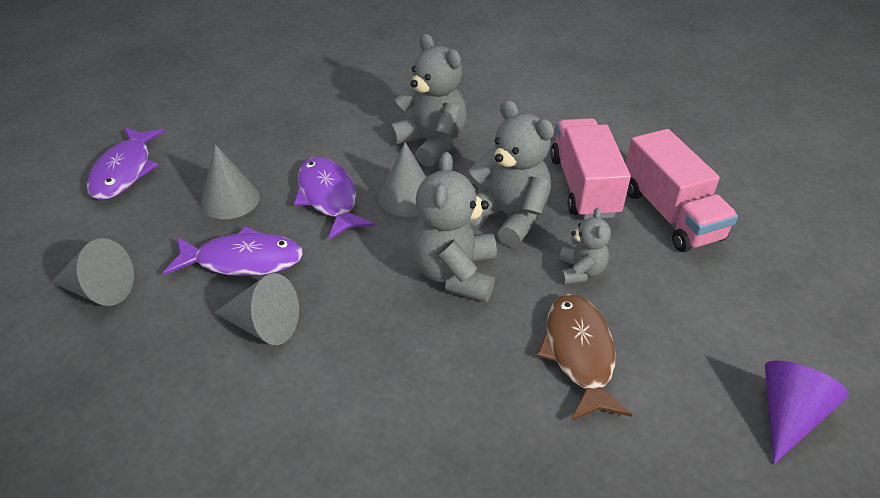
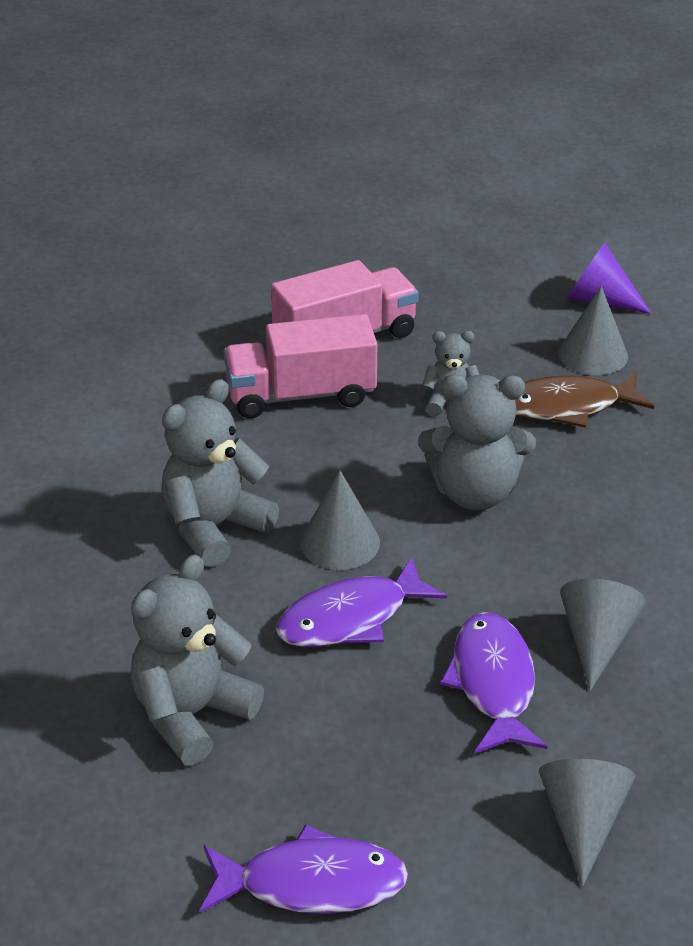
camera: 95 degrees left, 5 degrees down
grey cone [201,144,260,220] -> grey cone moved to [558,286,628,375]
grey teddy bear [468,100,554,247] -> grey teddy bear moved to [130,555,264,765]

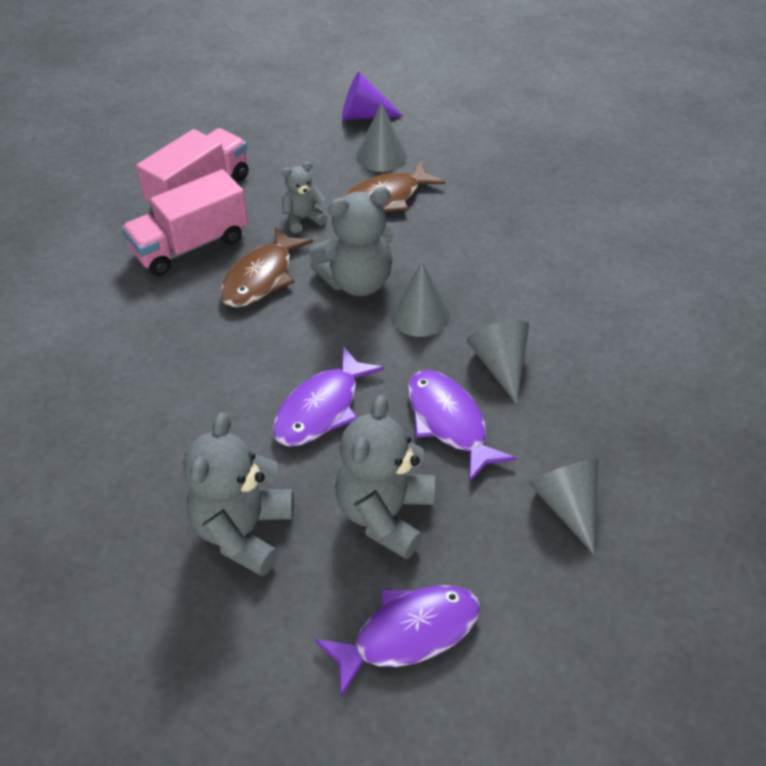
camera: 25 degrees left, 10 degrees up
grey teddy bear [161,379,279,567] -> grey teddy bear moved to [335,395,435,559]
grey cone [300,470,380,570] -> grey cone moved to [390,262,450,337]
none -> brown fish [220,226,313,308]

